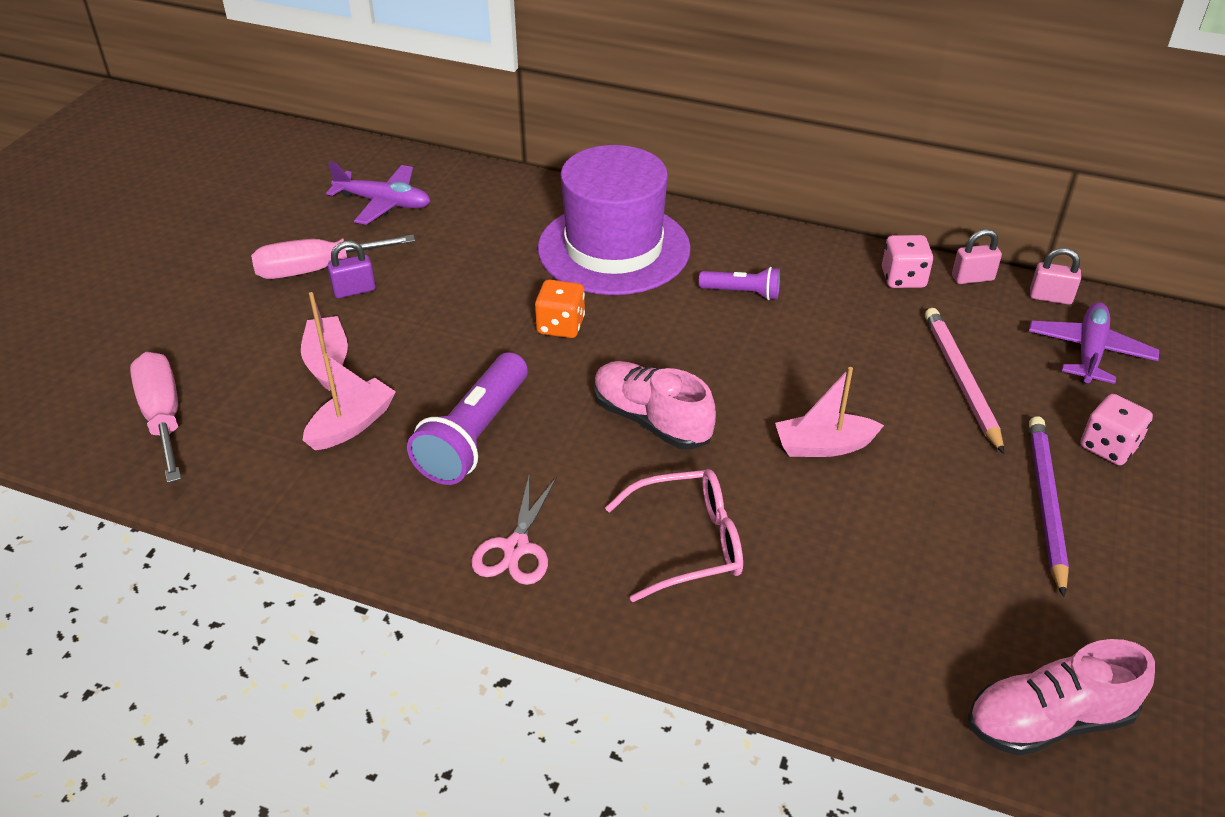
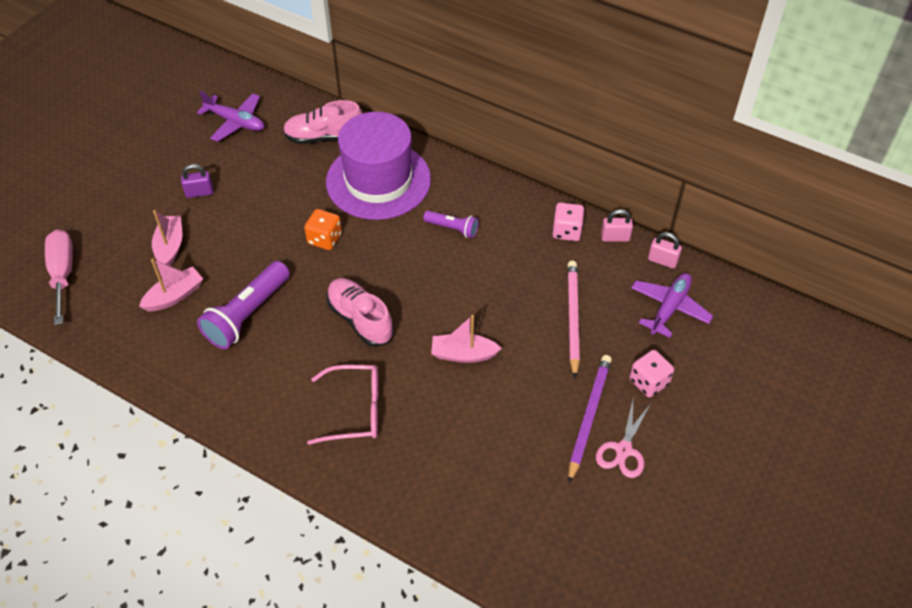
camera: 10 degrees right, 10 degrees up
pink screwdriver [251,235,415,279] -> none
pink scissors [471,476,556,585] -> pink scissors moved to [596,401,651,478]
pink shoe [968,639,1155,756] -> pink shoe moved to [283,100,363,144]

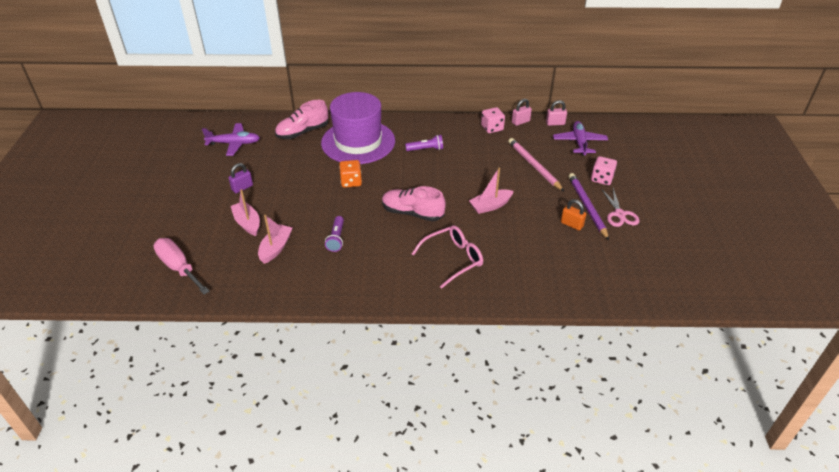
camera: 30 degrees left, 10 degrees down
purple flashlight [197,261,290,349] -> purple flashlight [325,216,344,252], size x0.55
none -> orange padlock [561,199,586,230]

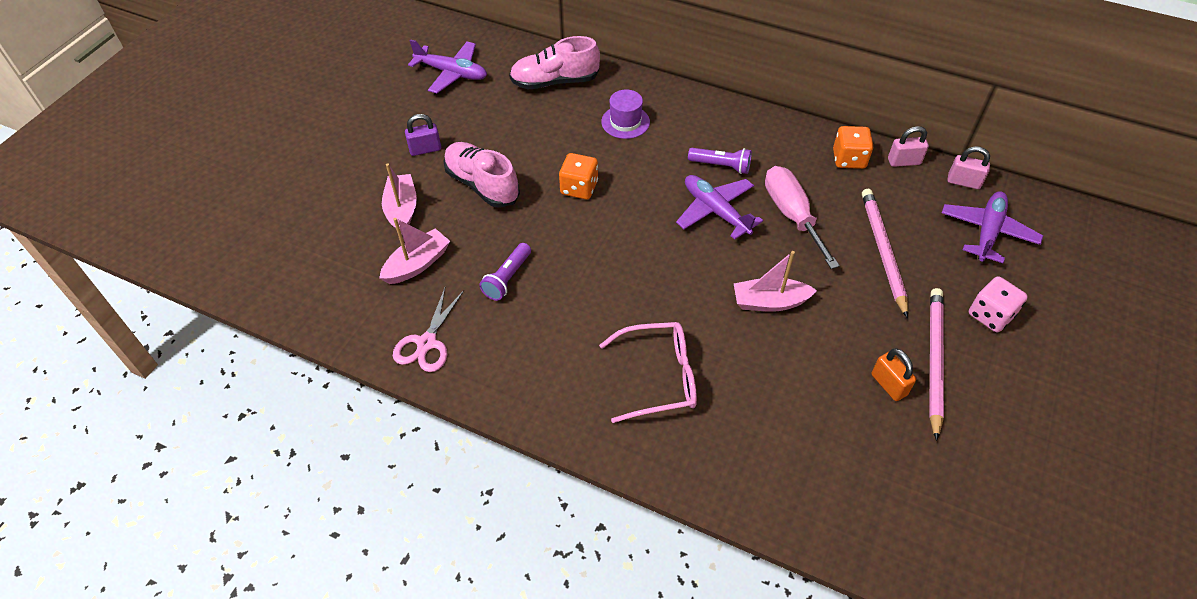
camera: 25 degrees right, 10 degrees up
pink screwdriver [153,238,210,295] -> pink screwdriver moved to [765,166,840,269]
purple hat [321,92,395,164] -> purple hat [601,90,650,139], size x0.41
pink shoe [382,186,446,222] -> pink shoe moved to [444,142,520,208]
pink dice [481,107,505,133] -> orange dice [833,126,873,169]
purple pencil [568,173,609,240] -> pink pencil [929,288,944,441]
pink scissors [601,188,639,227] -> pink scissors moved to [393,286,464,372]
none -> purple plane [676,175,763,240]

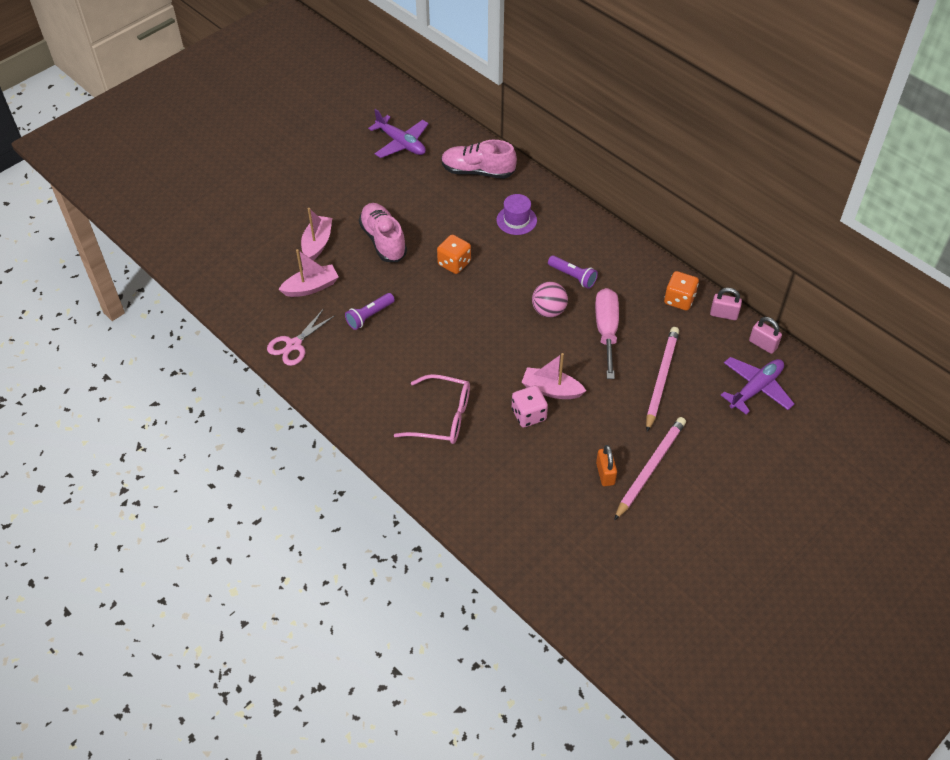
camera: 20 degrees right, 0 degrees up
purple padlock [405,114,441,156] -> none
purple plane [676,175,763,240] -> pink ball [532,282,568,318]
pink dice [969,276,1028,332] -> pink dice moved to [512,385,548,427]

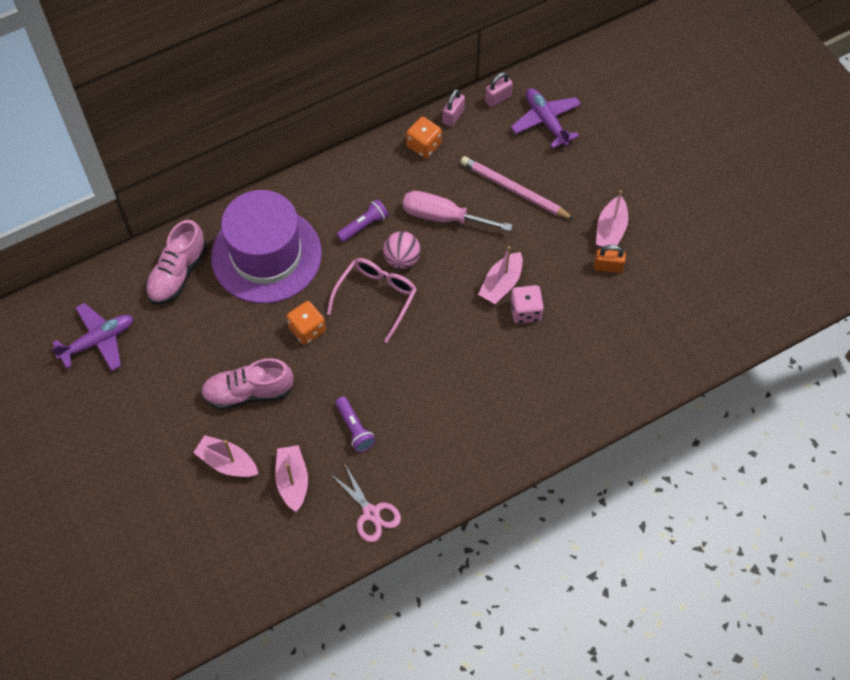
camera: 75 degrees left, 10 degrees up
pink glasses [394,374,470,444] -> pink glasses moved to [327,258,417,343]
purple hat [496,194,537,235] -> purple hat [211,190,322,303], size x2.43
pink pencil [614,417,686,520] -> pink boat [596,190,628,248]

